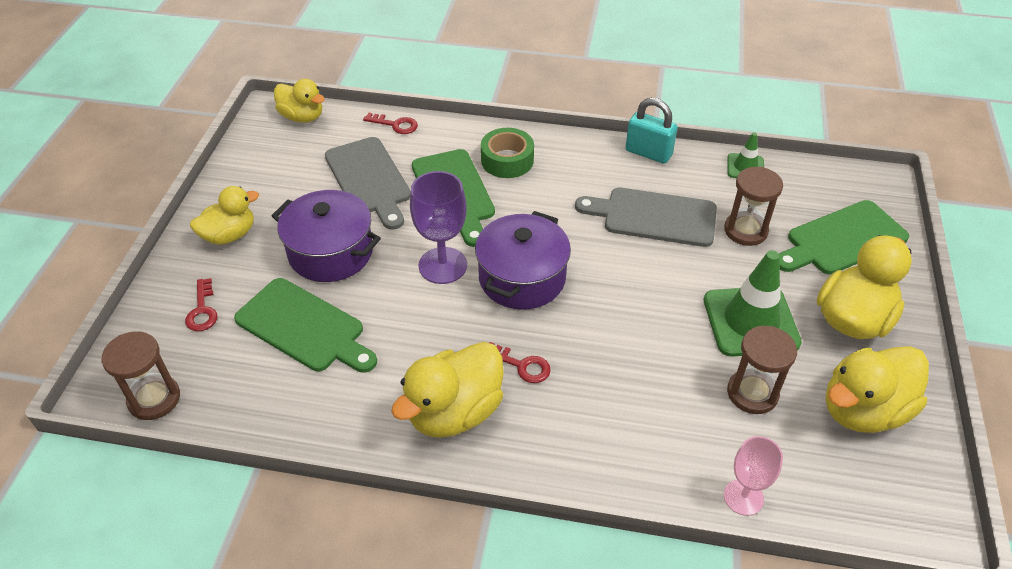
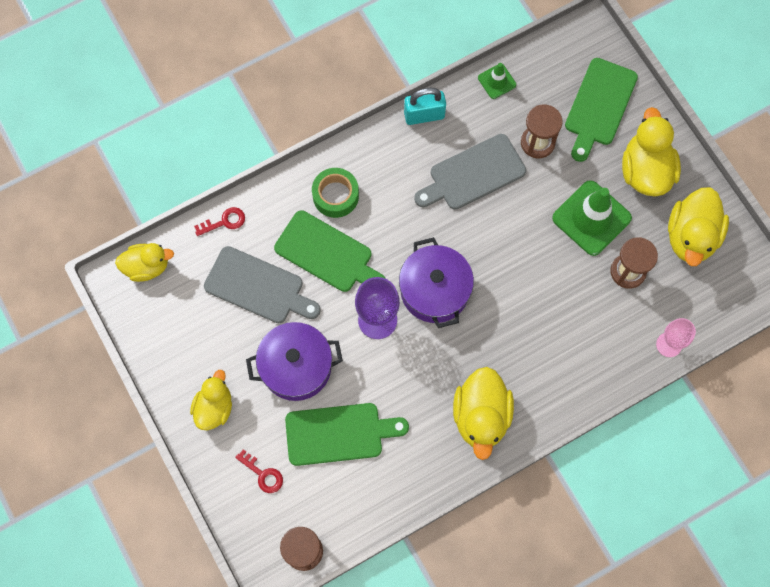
camera: 40 degrees left, 25 degrees up
red key [489,342,551,383] -> none

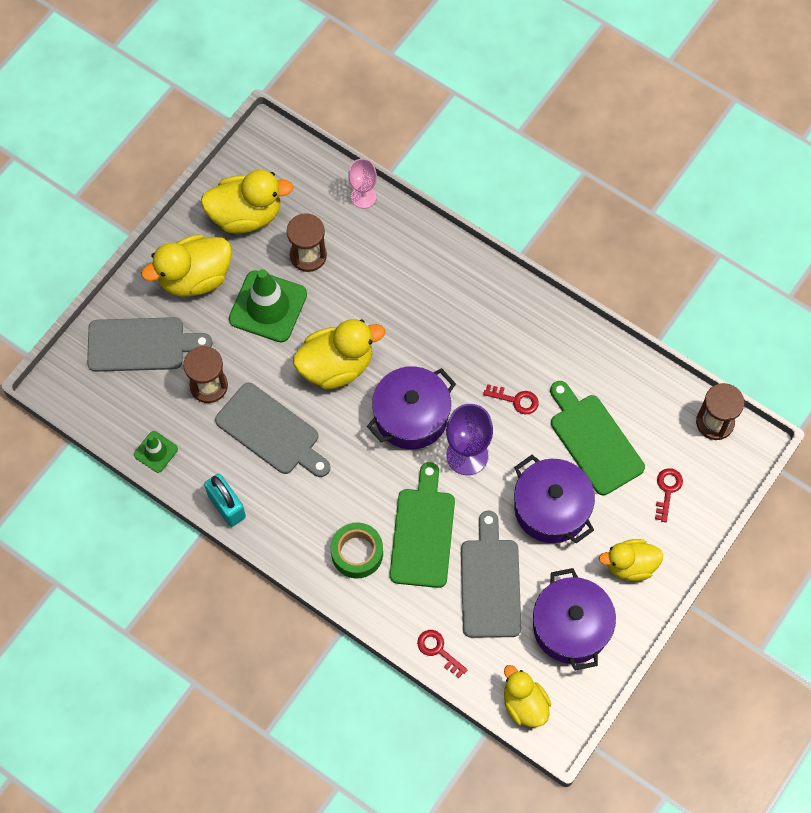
camera: 115 degrees left, 5 degrees down
yellow duck [453,367,514,460] -> yellow duck moved to [293,319,385,389]
green cutting board [565,58,638,162] -> grey cutting board [87,317,212,372]
none -> red key [483,384,539,414]
none -> purple pot [533,568,616,671]

